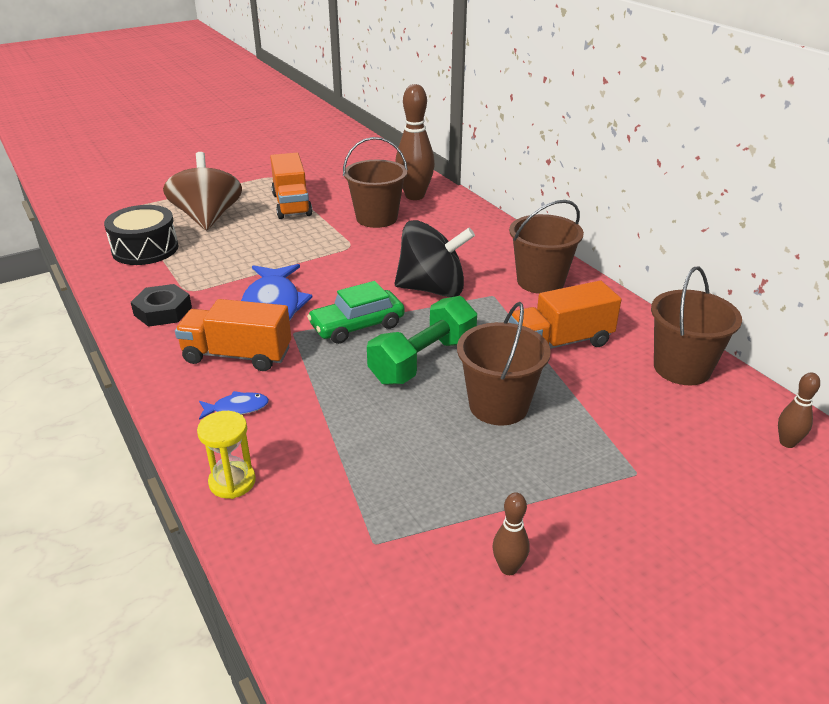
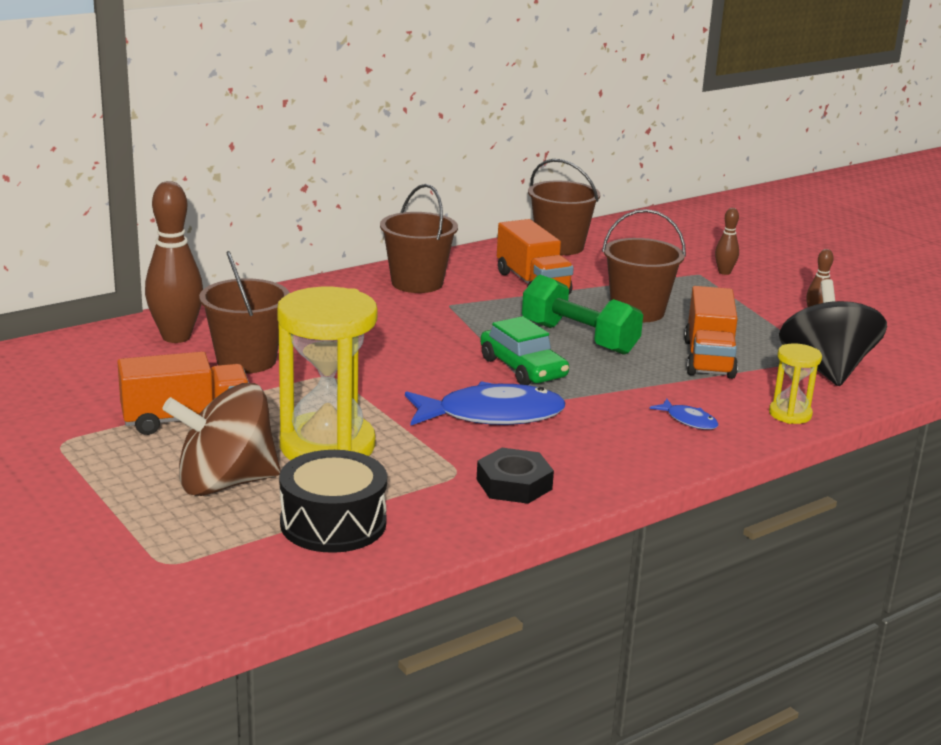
camera: 95 degrees left, 10 degrees down
orange truck [175,299,291,371] -> orange truck moved to [684,286,738,379]
blue fish [199,391,269,420] -> blue fish turned 150 degrees clockwise [649,399,718,430]
black spinning top [395,220,475,297] -> black spinning top moved to [779,279,887,386]
brown bowling pin [778,372,820,448] -> brown bowling pin moved to [715,208,739,275]
none -> yellow hourglass [277,287,377,460]

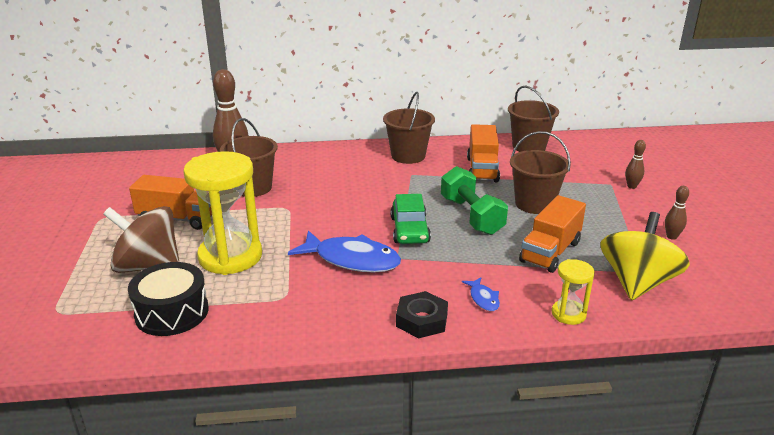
camera: 30 degrees right, 5 degrees up
black nut [477,448,554,504] -> black nut moved to [396,291,448,338]
black spinning top [779,279,887,386] -> yellow spinning top [600,212,690,300]

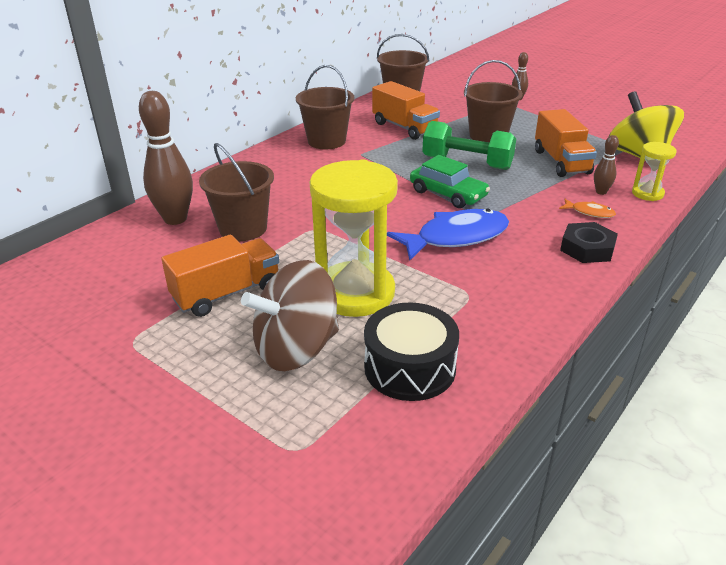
camera: 45 degrees left, 5 degrees up
blue fish [462,277,500,311] -> orange fish [559,199,616,218]
brown bowling pin [665,186,689,240] -> brown bowling pin moved to [594,135,619,195]

